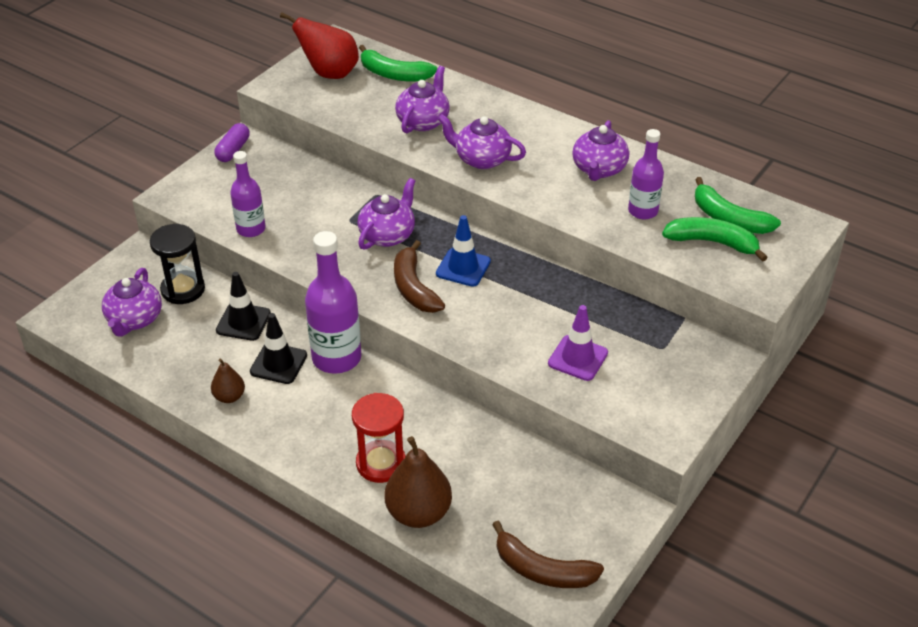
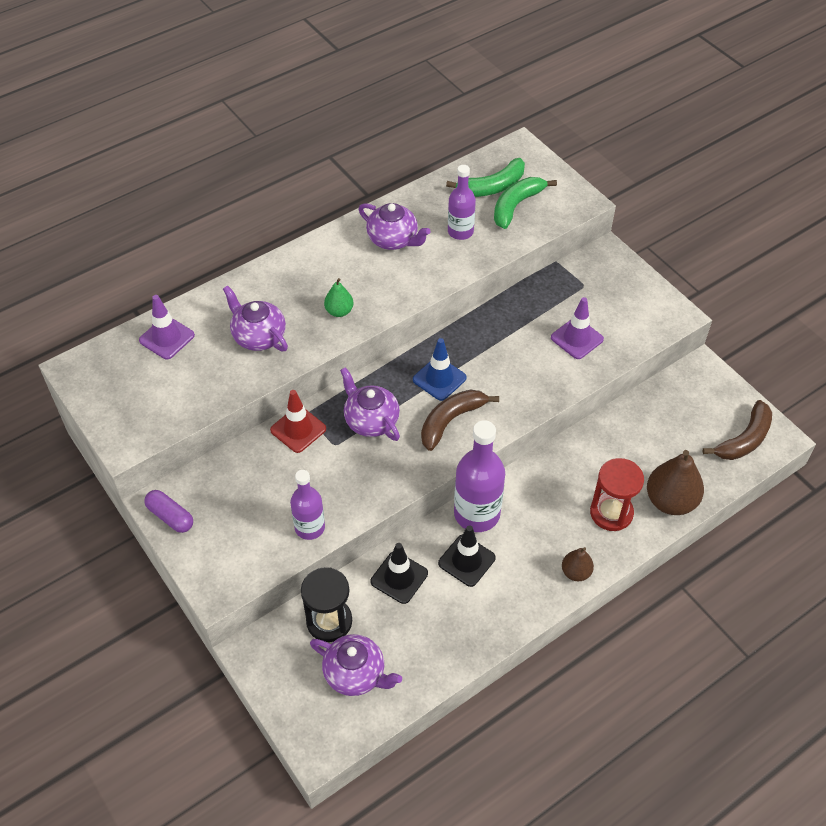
camera: 70 degrees left, 10 degrees up
brown pear [211,359,245,403] -> brown pear moved to [562,547,594,581]
red pear [280,12,359,79] -> none
green banana [359,45,437,82] -> purple traffic cone [139,295,195,359]
brown banana [394,240,445,313] -> brown banana turned 135 degrees clockwise [421,390,499,451]
purple teapot [438,114,526,169] -> green pear [324,278,354,317]
none -> red traffic cone [270,390,326,453]

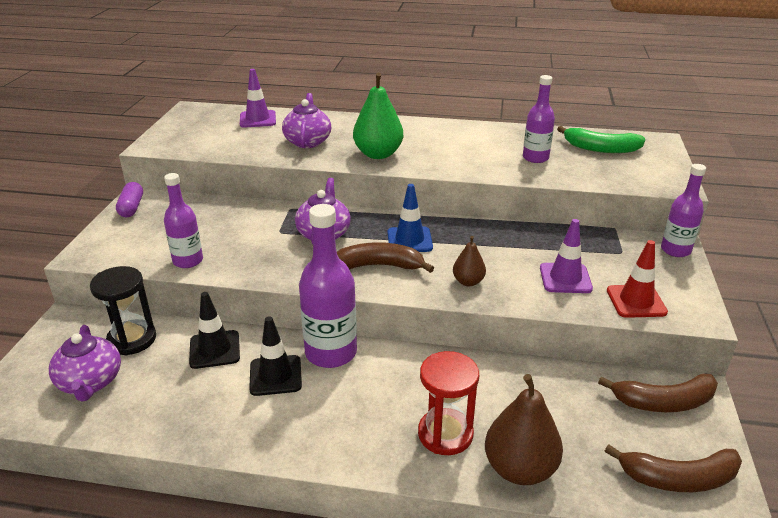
camera: 45 degrees right, 20 degrees down
red traffic cone [270,390,326,453] -> red traffic cone moved to [607,240,668,318]
green pear [324,278,354,317] -> green pear [353,72,403,159], size x1.83
purple teapot [359,203,431,250] -> none
green banana [494,177,557,229] -> none
brown pear [562,547,594,581] -> brown pear moved to [453,236,486,286]
none -> brown banana [598,373,718,412]
none -> purple bottle [661,164,706,257]

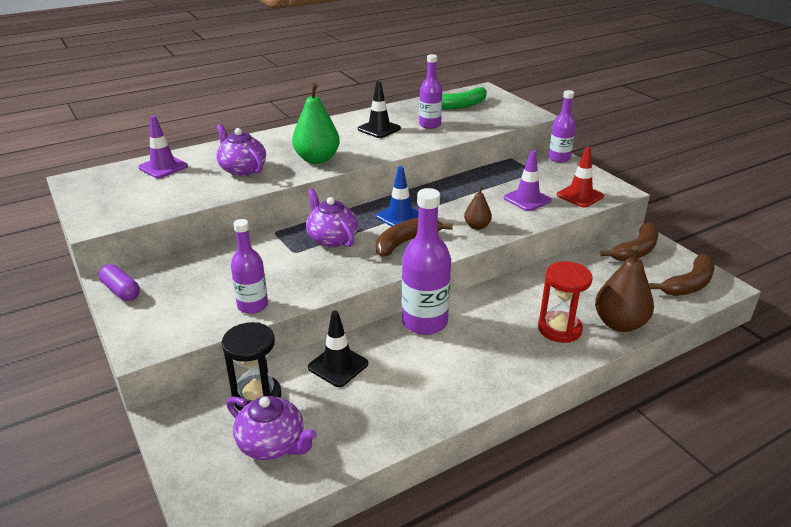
camera: 40 degrees left, 0 degrees up
black traffic cone [249,316,302,396] -> black traffic cone moved to [358,81,401,138]

